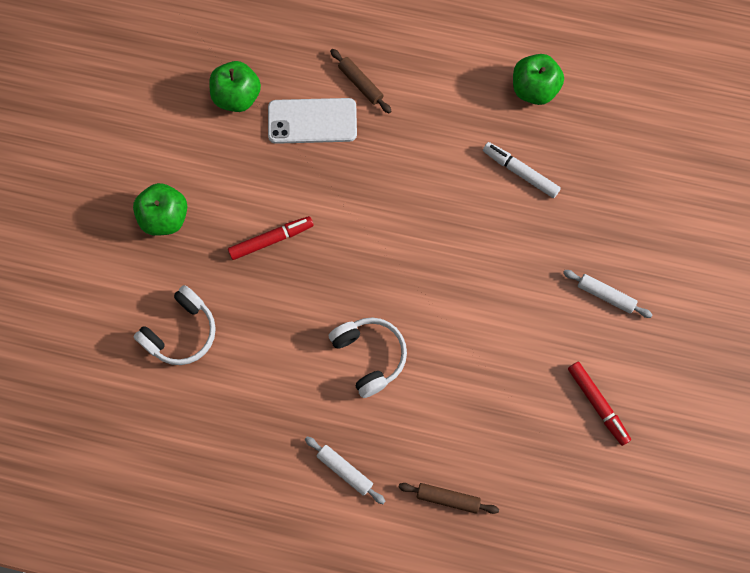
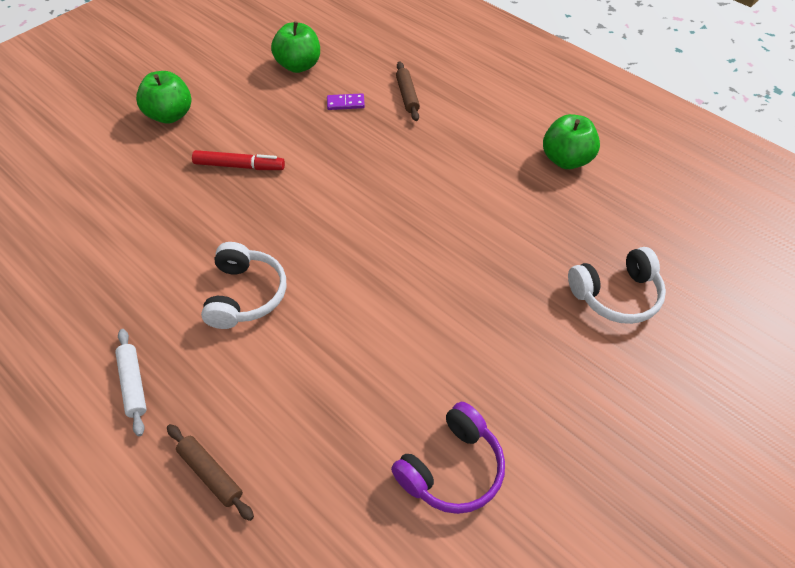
camera: 30 degrees right, 20 degrees down
white headphones [134,285,216,365] -> white headphones moved to [568,247,666,324]
white phone [268,98,357,144] -> purple domino [327,93,365,110]
white marker [483,142,561,198] -> none
white rolling pin [563,270,652,318] -> none
red marker [568,362,631,446] -> purple headphones [391,402,505,514]

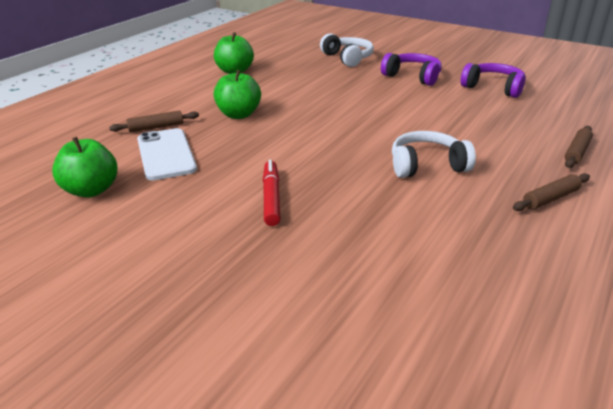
camera: 100 degrees left, 20 degrees down
white rolling pin [115,329,147,436] -> brown rolling pin [513,173,590,211]
green apple [136,71,191,124] -> green apple moved to [214,70,261,119]
purple domino [327,93,365,110] -> white phone [137,128,197,181]
none -> purple headphones [381,53,442,86]

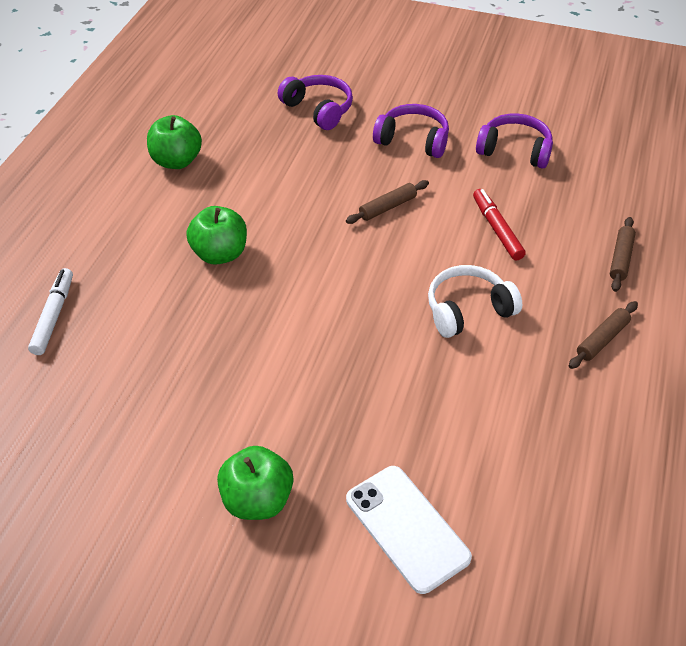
camera: 15 degrees left, 15 degrees up
green apple [52,137,118,197] -> green apple moved to [217,446,293,520]
brown rolling pin [109,111,199,133] -> brown rolling pin moved to [346,180,429,224]
white phone [137,128,197,181] -> white phone moved to [346,466,472,594]
red marker [263,160,281,226] -> red marker moved to [473,189,526,261]
white headphones [320,33,374,67] -> purple headphones [278,75,353,130]
none -> white marker [28,268,73,355]

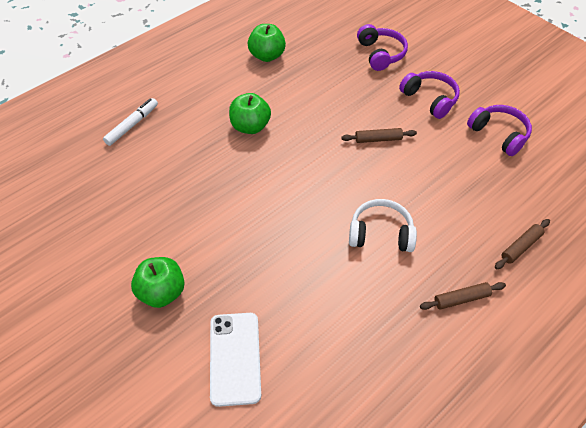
camera: 30 degrees right, 5 degrees up
red marker [473,189,526,261] -> none

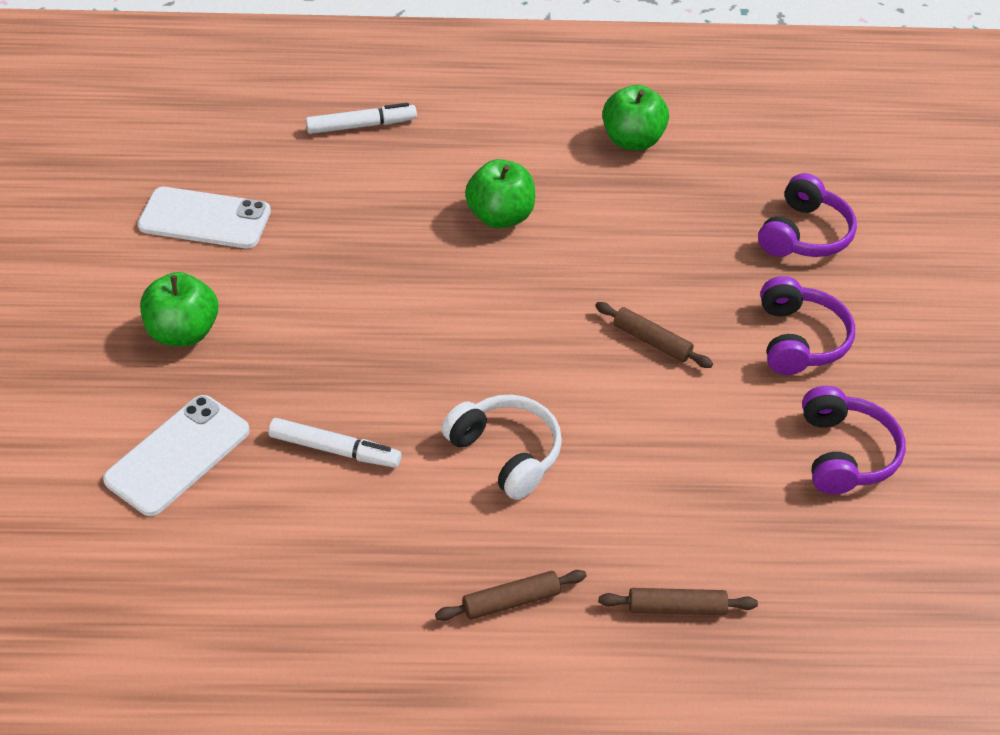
camera: 40 degrees right, 5 degrees down
brown rolling pin [420,282,506,310] -> brown rolling pin turned 45 degrees counterclockwise [435,570,587,621]
none -> white phone [137,187,271,248]
none -> white marker [269,418,402,468]

